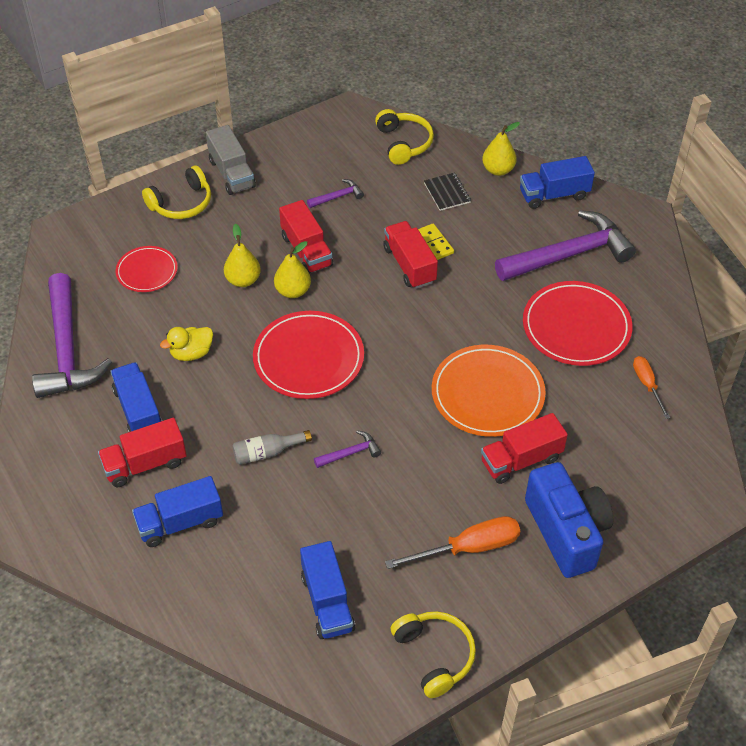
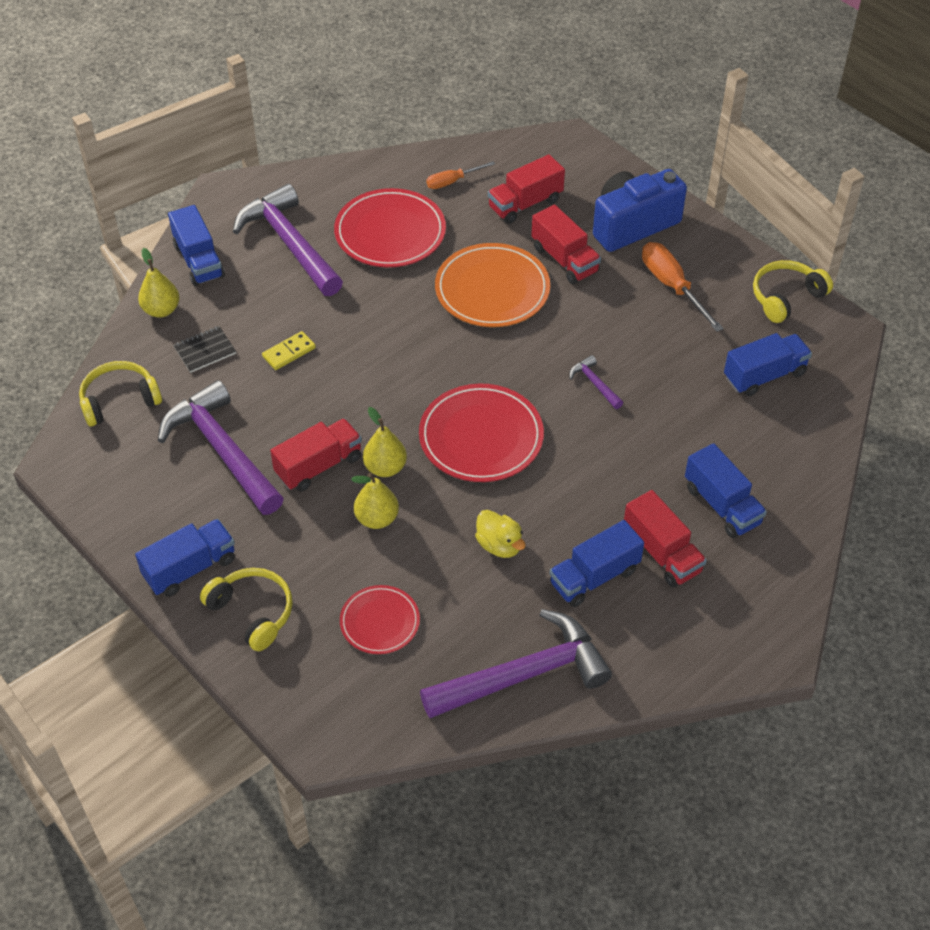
camera: 100 degrees left, 0 degrees up
grey truck [206,125,256,195] -> blue truck [135,519,235,597]
grey bottle [232,430,312,465] -> none
purple hammer [307,179,364,208] -> purple hammer [158,380,284,515], size x2.37
red truck [383,221,438,289] -> red truck moved to [488,154,565,224]

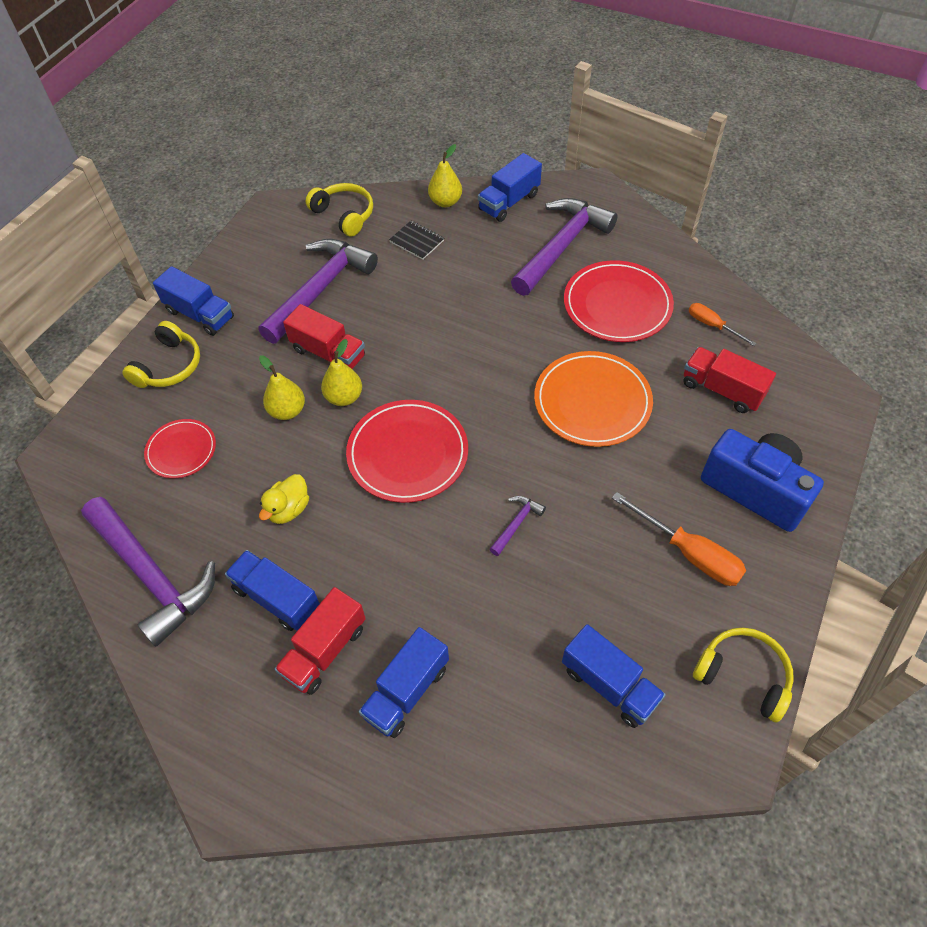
camera: 70 degrees right, 5 degrees up
yellow domino [262,331,316,370] -> none
red truck [531,204,601,284] -> none
orange screwdriver [642,242,724,332] -> orange screwdriver turned 90 degrees clockwise [612,492,746,586]

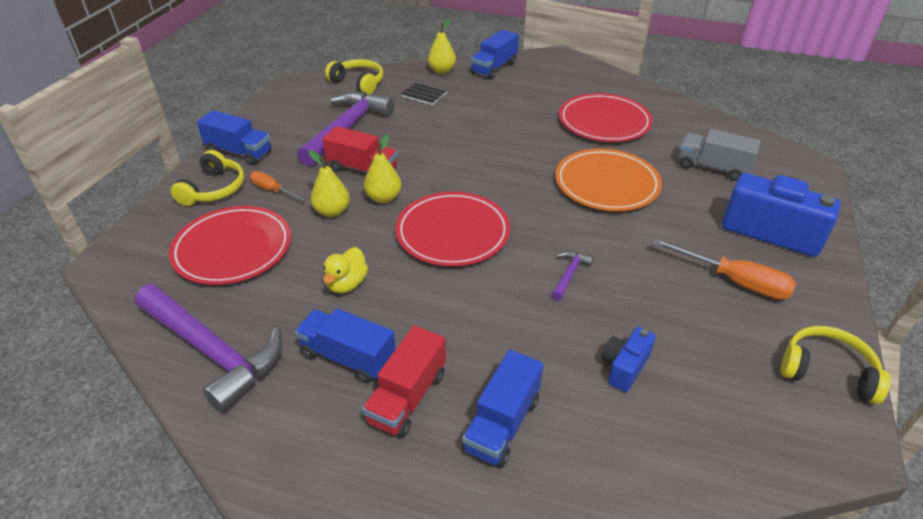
camera: 10 degrees left, 15 degrees down
red plate [144,419,216,478] -> red plate [169,206,291,285], size x1.71
purple hammer [511,198,618,296] -> none
blue truck [562,624,666,728] -> none
red truck [683,347,776,413] -> grey truck [679,129,761,181]
orange screwdriver [689,303,757,346] -> orange screwdriver moved to [250,171,305,201]
none -> blue camera [602,327,656,392]

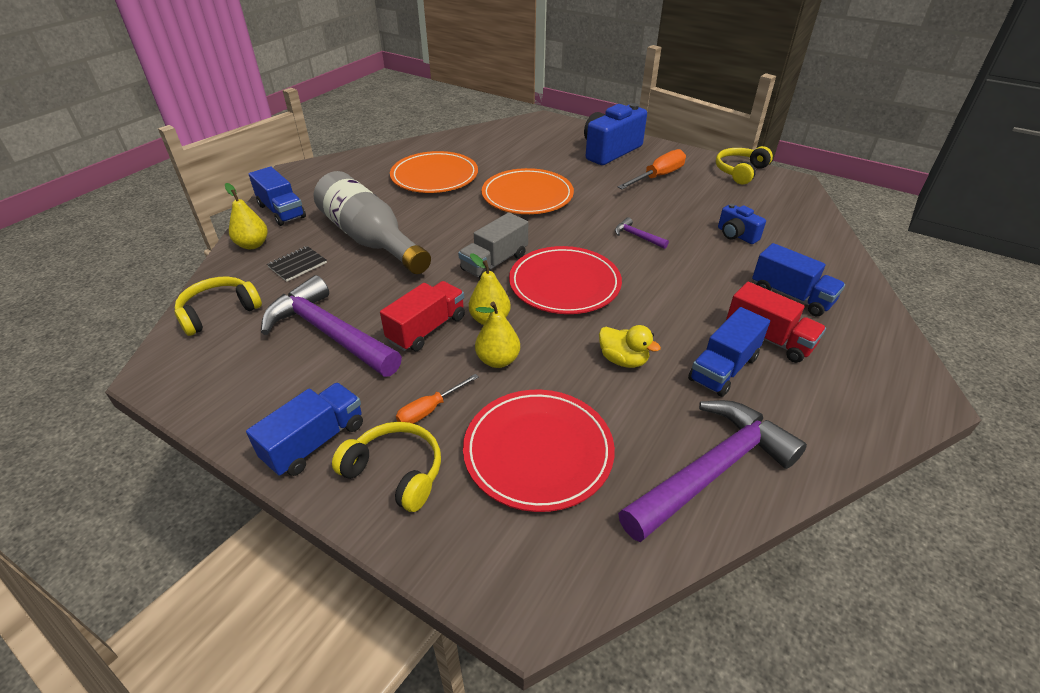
camera: 75 degrees left, 0 degrees up
red plate [559,93,653,142] -> orange plate [390,151,478,193]
grey truck [679,129,761,181] -> grey truck moved to [458,213,528,278]
none -> grey bottle [314,171,431,274]

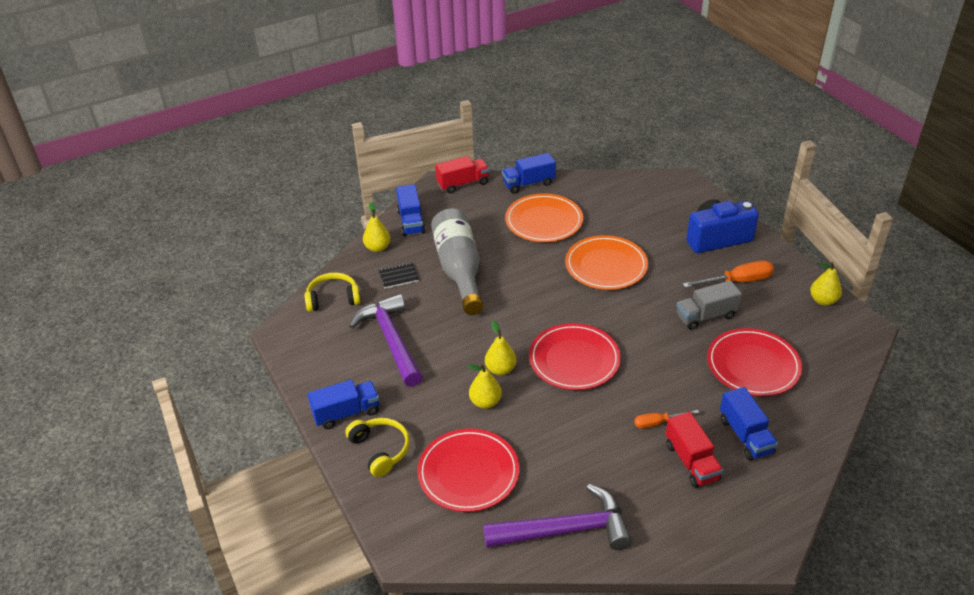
camera: 30 degrees right, 0 degrees up
red truck [380,281,465,351] -> red truck moved to [435,156,489,194]
orange screwdriver [396,374,479,424] -> orange screwdriver moved to [634,410,699,428]
grey truck [458,213,528,278] -> grey truck moved to [677,280,742,330]
yellow duck [599,325,661,368] -> none
purple hammer [615,217,669,249] -> none
blue truck [688,307,770,397] -> blue truck moved to [502,153,556,194]
yellow headphones [716,146,773,185] -> yellow pear [810,262,842,305]
blue camera [718,204,766,244] -> red plate [707,328,802,396]

